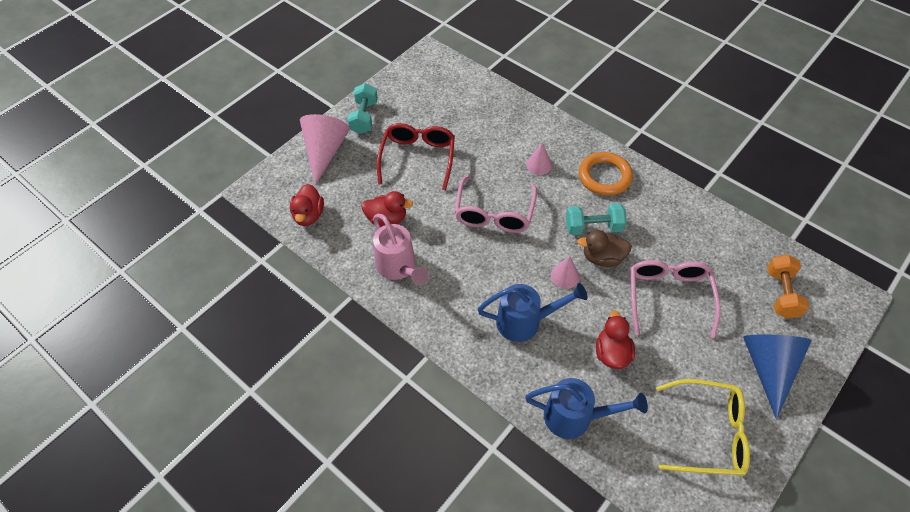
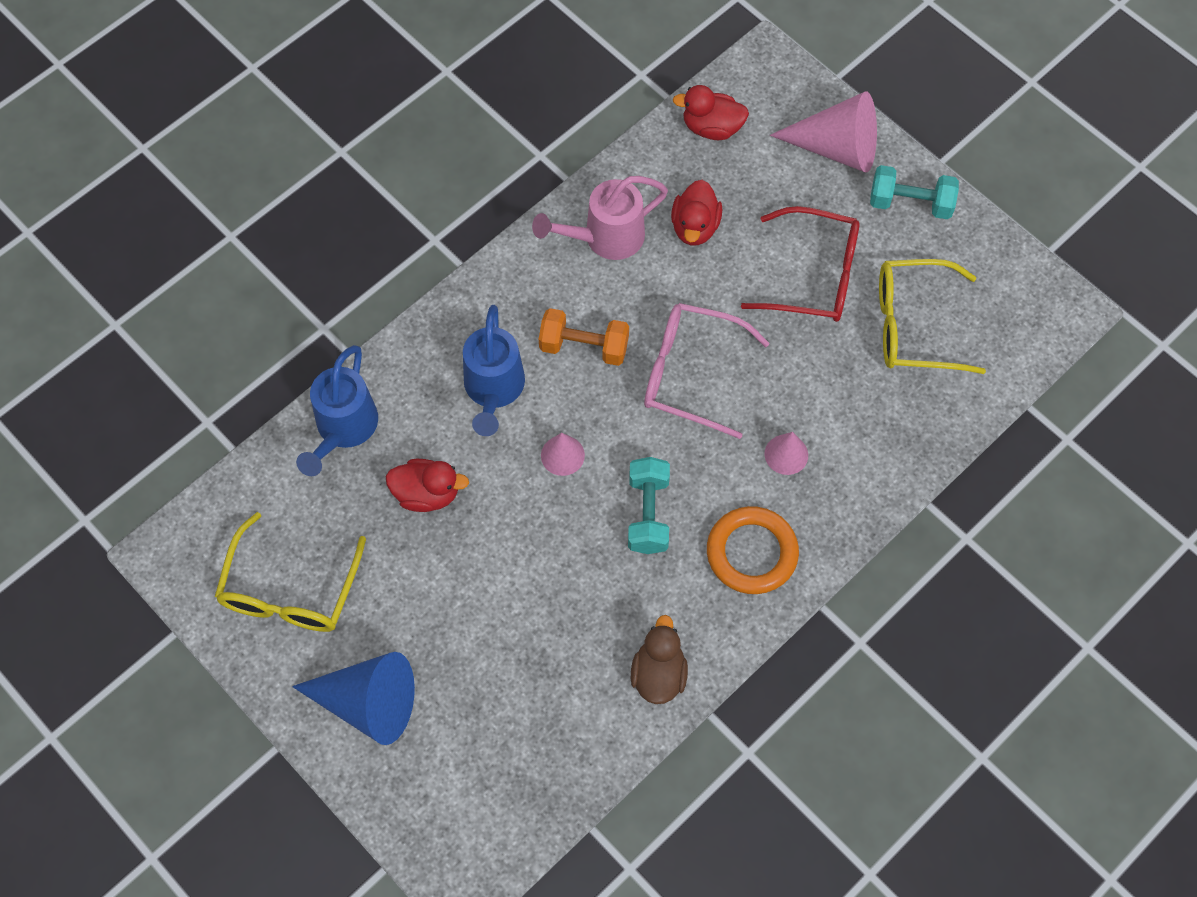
camera: 95 degrees right, 10 degrees up
brown duck [577,230,632,267] -> brown duck moved to [631,615,688,704]
pink glasses [631,260,721,338] -> none
orange dumbbell [767,254,809,319] -> orange dumbbell moved to [539,308,629,366]
none -> yellow glasses [879,259,986,374]

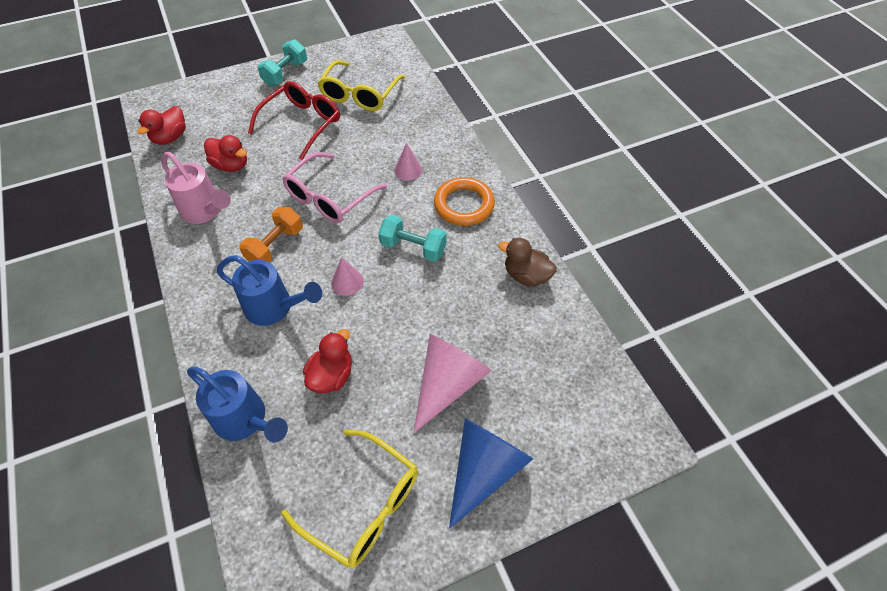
camera: 70 degrees left, 10 degrees down
pink watering can [532,176,668,260] -> pink watering can turned 45 degrees counterclockwise [161,152,231,224]
pink cone [770,91,877,173] -> pink cone moved to [414,334,492,433]

